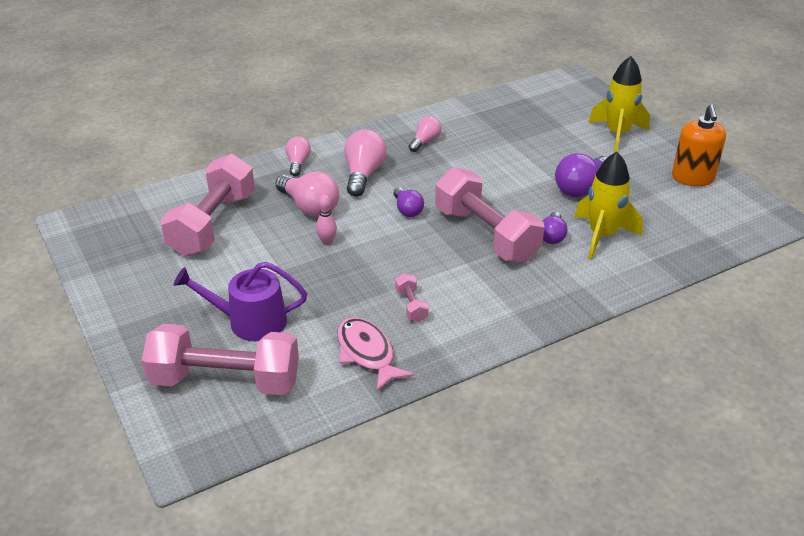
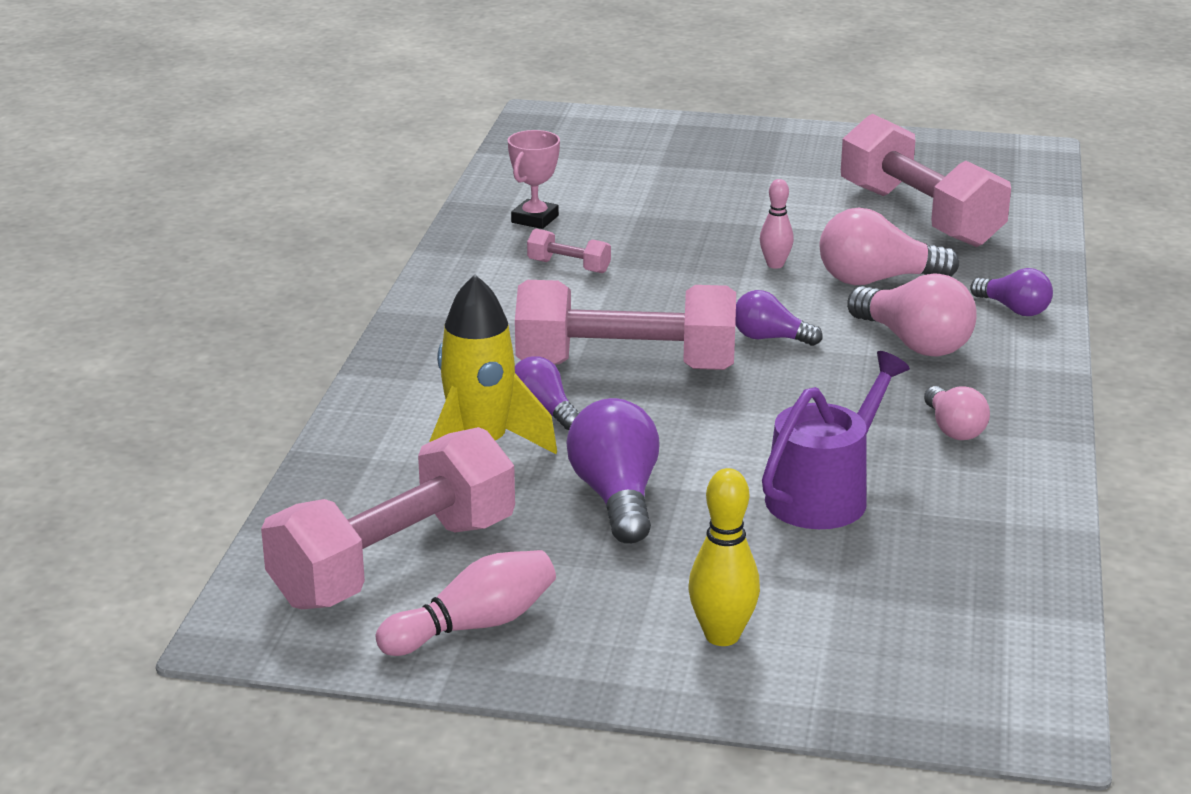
camera: 130 degrees right, 10 degrees down
pink dumbbell [142,324,299,395] -> pink dumbbell moved to [261,427,515,609]
purple watering can [174,262,307,341] -> purple watering can moved to [762,351,910,529]
pink light bulb [286,136,311,176] -> purple light bulb [970,268,1053,316]
pink fish [337,317,414,392] -> pink trophy [508,130,560,229]
yellow rocket [588,56,650,153] -> yellow bowling pin [689,468,760,646]
orange soap dispenser [672,104,726,186] -> pink bowling pin [375,550,556,656]

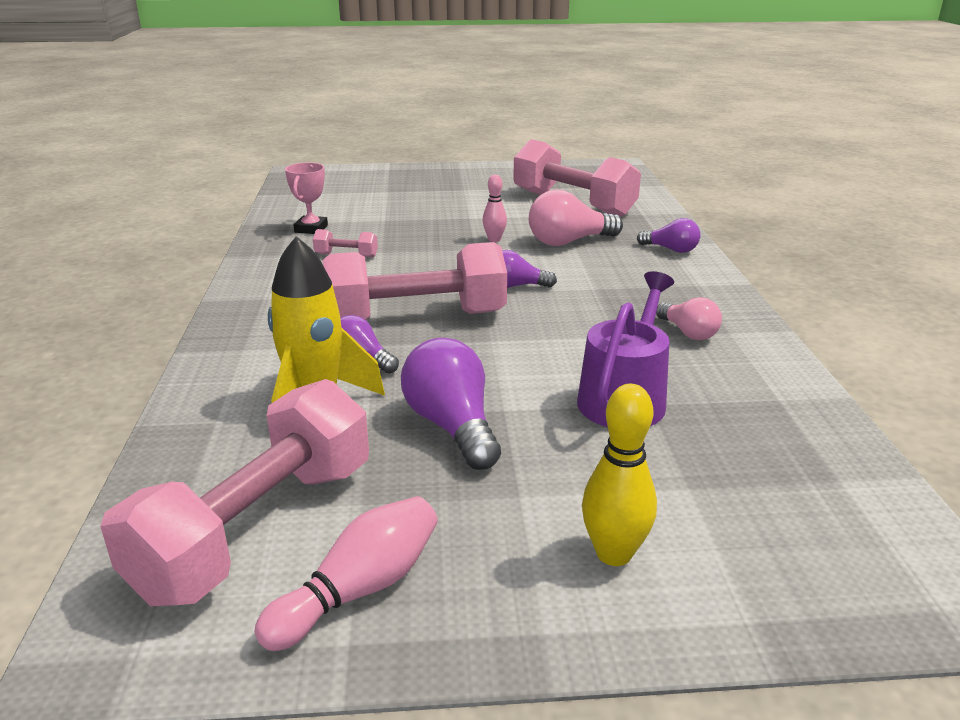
camera: 15 degrees left, 0 degrees up
pink light bulb [847,273,977,356] -> none

